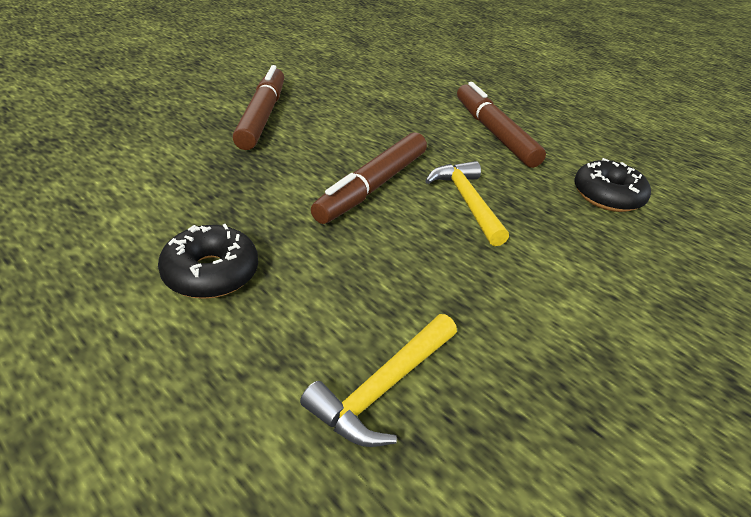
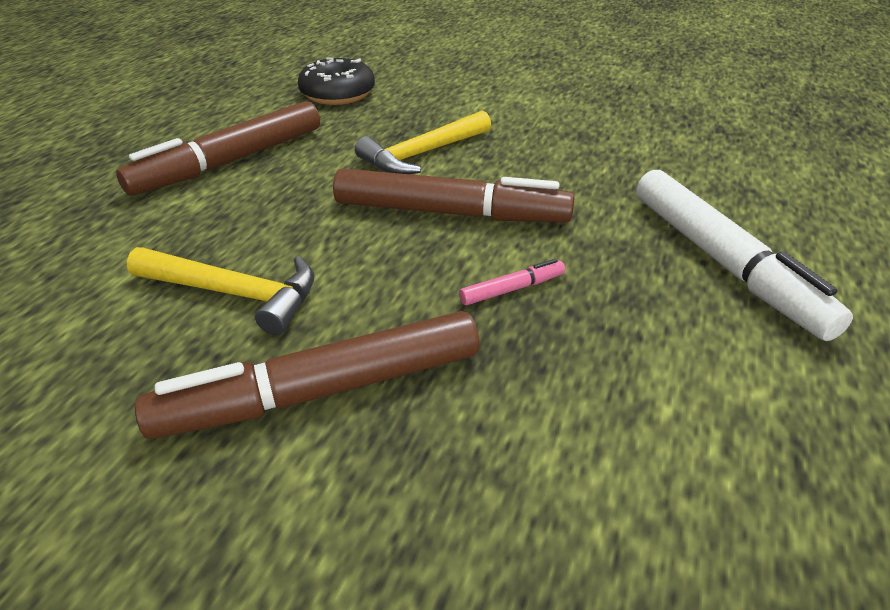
camera: 110 degrees left, 0 degrees up
black donut [158,224,258,299] -> white marker [636,170,853,341]
yellow hammer [300,314,457,447] -> yellow hammer moved to [127,247,315,335]
none -> pink marker [459,259,565,305]

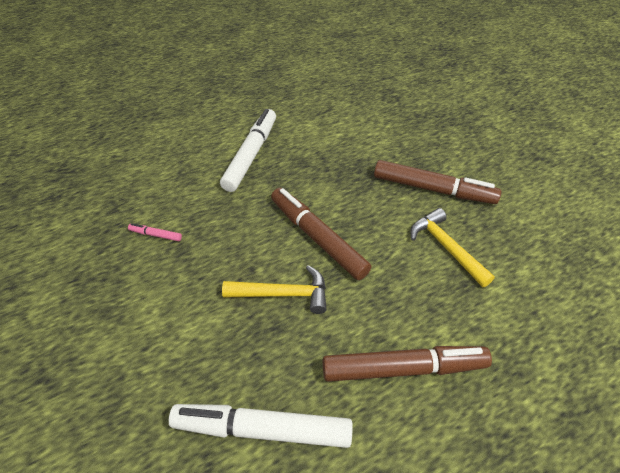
camera: 140 degrees left, 10 degrees up
black donut [298,57,375,105] -> white marker [169,404,353,448]
pink marker [459,259,565,305] -> pink marker moved to [128,223,182,241]

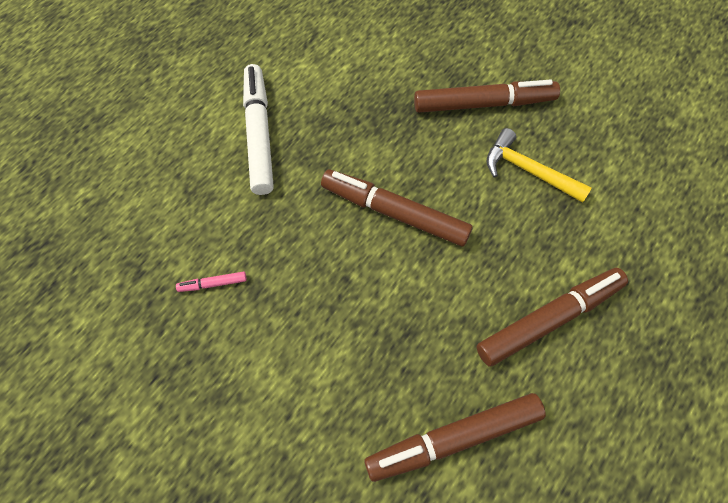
camera: 25 degrees left, 15 degrees up
white marker [169,404,353,448] -> brown marker [364,393,546,482]
yellow hammer [222,265,327,314] -> none

